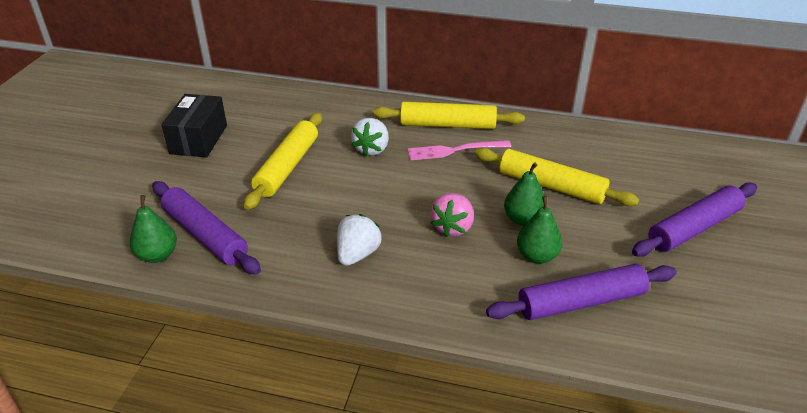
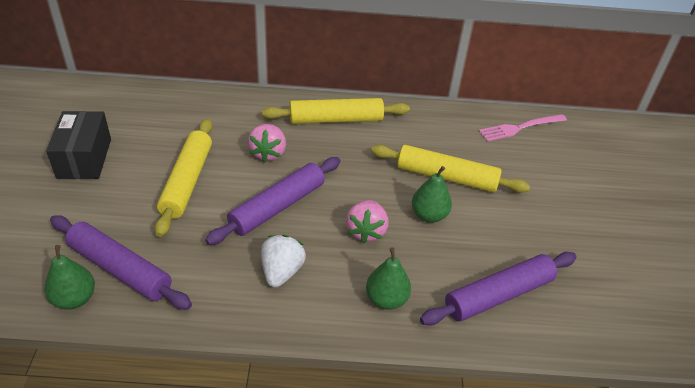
camera: 15 degrees left, 5 degrees up
white strawberry [351,118,389,156] -> pink strawberry [248,124,286,162]
pink fork [407,140,511,160] -> pink fork moved to [479,114,567,141]
green pear [517,196,562,264] -> green pear moved to [366,247,411,310]
purple rolling pin [632,183,757,257] -> purple rolling pin moved to [205,157,341,245]

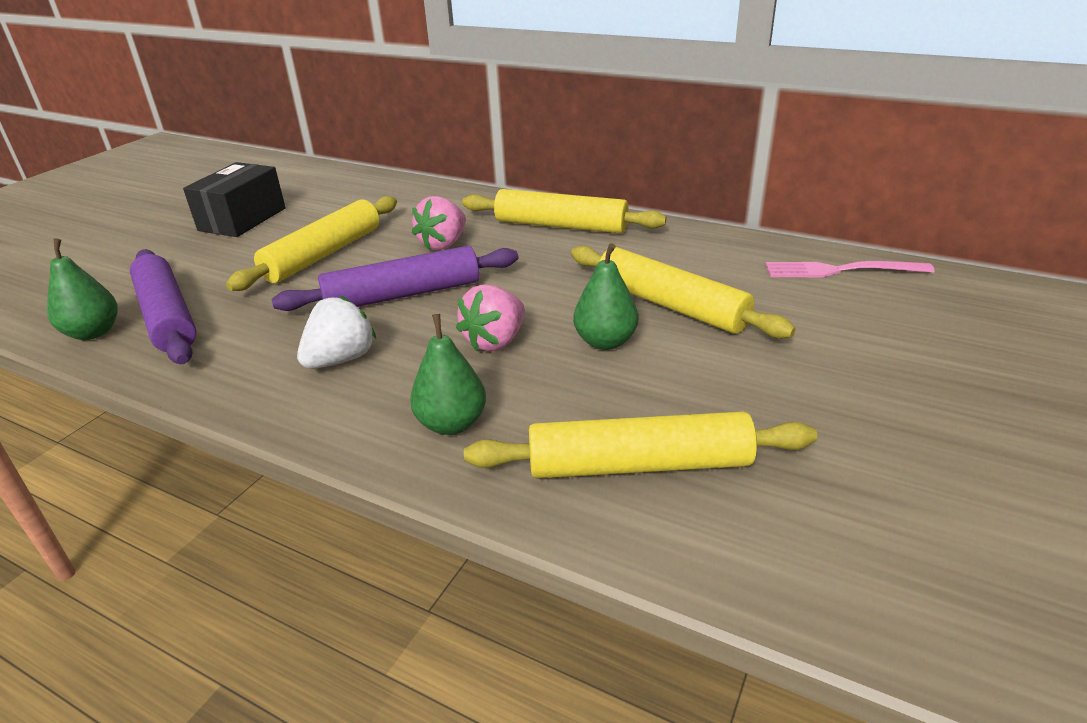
camera: 30 degrees right, 10 degrees down
purple rolling pin [420,252,577,326] -> yellow rolling pin [464,412,817,478]

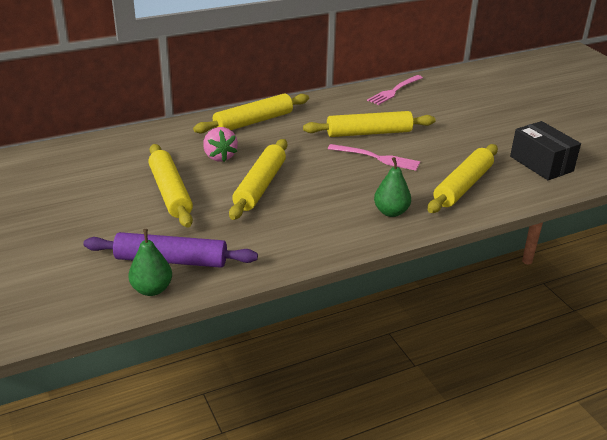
camera: 55 degrees left, 0 degrees up
black box [183,162,286,237] -> black box moved to [510,121,581,180]
purple rolling pin [272,246,518,311] -> yellow rolling pin [229,139,287,220]
white strawberry [297,295,376,369] -> none
pink strawberry [456,284,525,351] -> none
green pear [573,243,638,350] -> pink fork [328,144,420,171]

